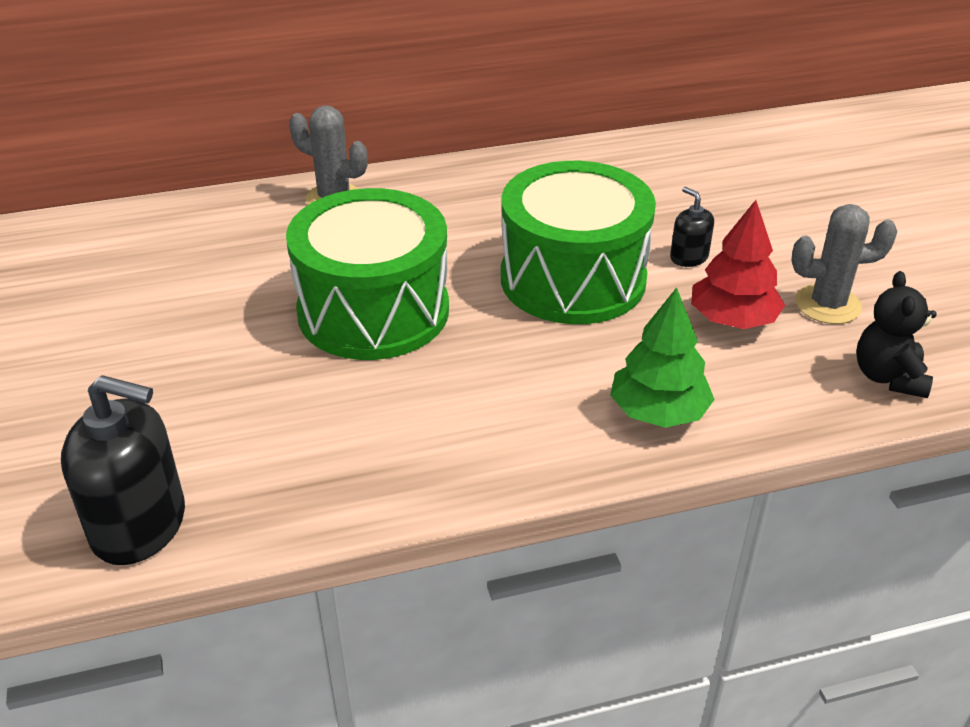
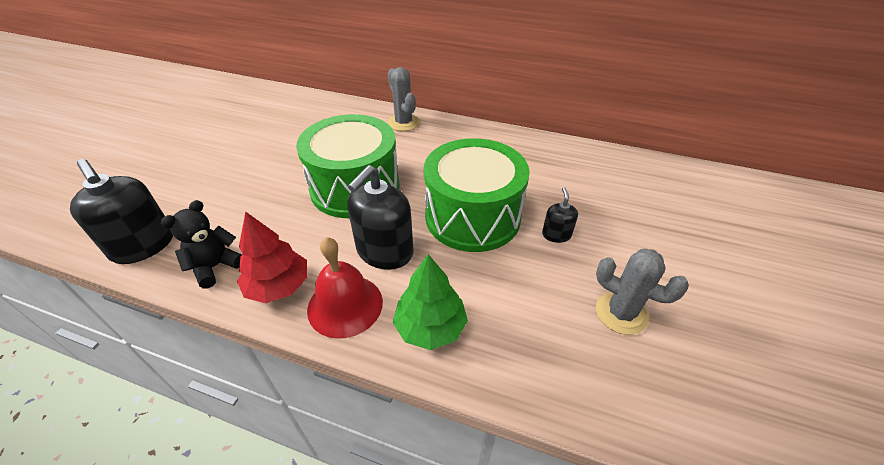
camera: 35 degrees right, 5 degrees up
red tree [691,200,785,329] -> red tree moved to [237,211,307,303]
black teddy bear [856,271,937,398] -> black teddy bear moved to [161,200,242,288]
none -> red bell [307,237,383,339]
none -> black soap dispenser [347,165,414,270]

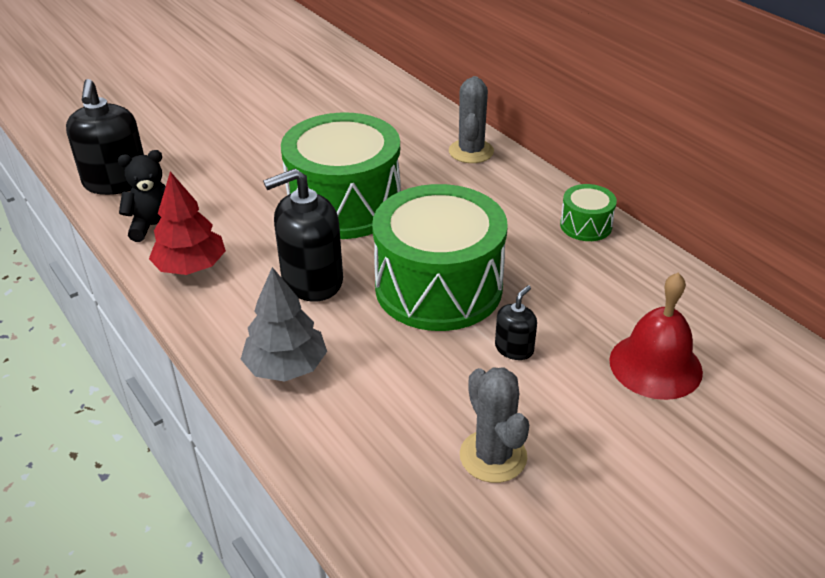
camera: 35 degrees right, 5 degrees down
red bell [307,237,383,339] -> red bell moved to [609,273,703,400]
green tree [393,254,468,350] -> grey tree [241,267,327,382]
none -> green drum [560,184,617,241]

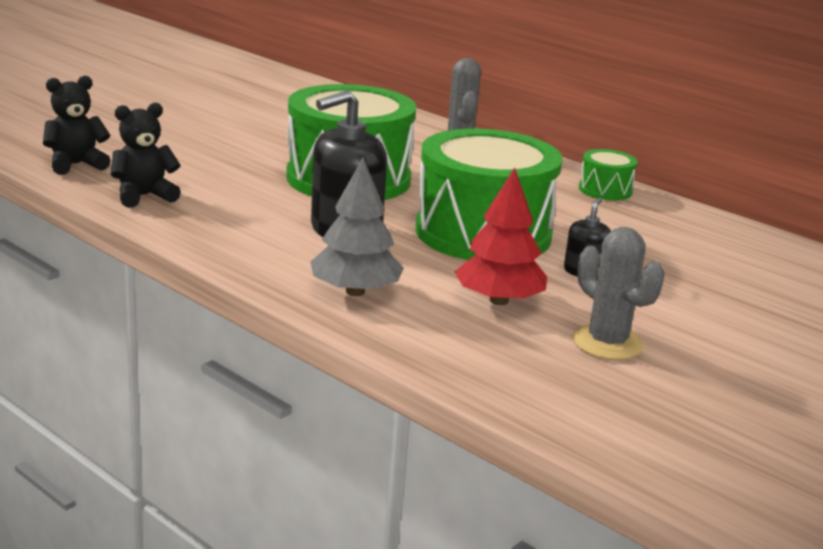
camera: 15 degrees left, 15 degrees down
black soap dispenser [66,79,144,195] -> black teddy bear [43,76,111,175]
red tree [149,171,226,275] -> red tree moved to [455,167,547,305]
red bell [609,273,703,400] -> none

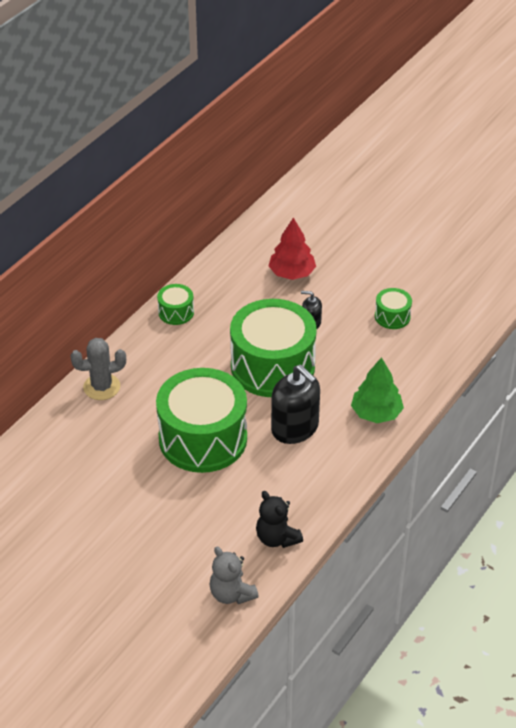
camera: 95 degrees left, 20 degrees up
black teddy bear [43,76,111,175] -> grey teddy bear [209,547,259,604]
grey tree [311,158,404,296] -> green tree [351,357,404,423]
red tree [455,167,547,305] -> red tree moved to [268,217,316,280]
grey cactus [572,227,665,360] -> green drum [375,288,412,329]

